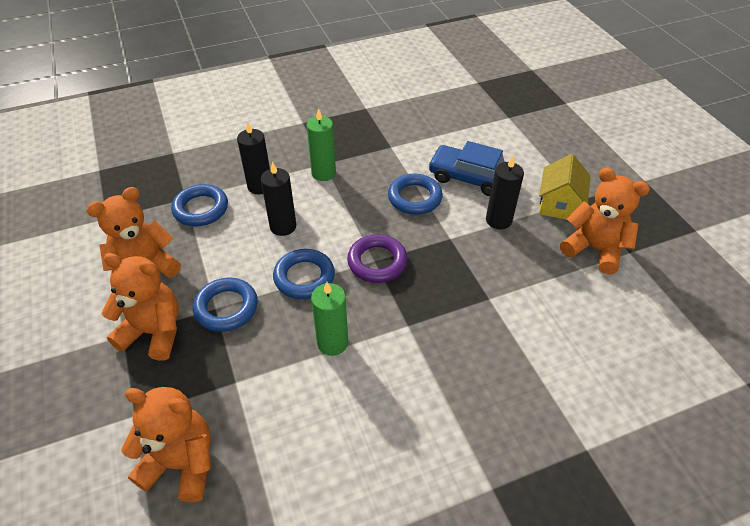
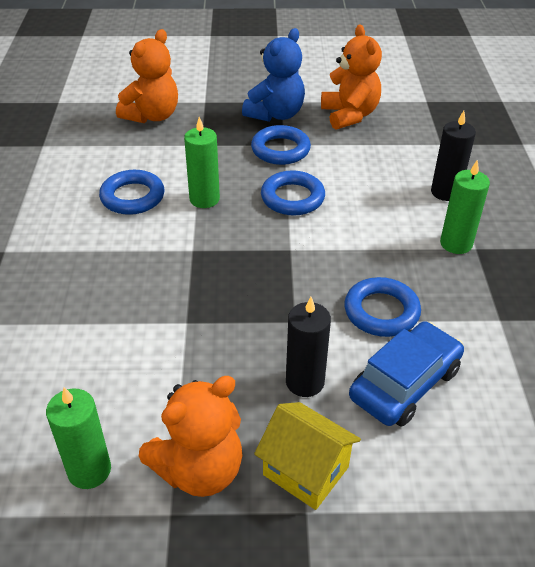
camera: 110 degrees right, 5 degrees down
orange teddy bear [102,253,179,361] -> blue teddy bear [242,28,305,122]
blue ring [171,184,228,226] -> blue ring moved to [99,170,164,215]
black candle [261,162,296,236] -> none
purple ring [347,234,408,283] -> none
none -> green candle [46,387,111,489]

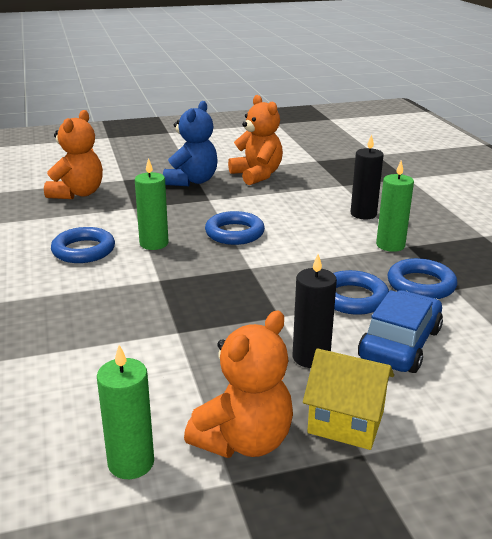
camera: 15 degrees left, 15 degrees down
blue ring [251,125,311,165] -> blue ring moved to [388,258,457,299]

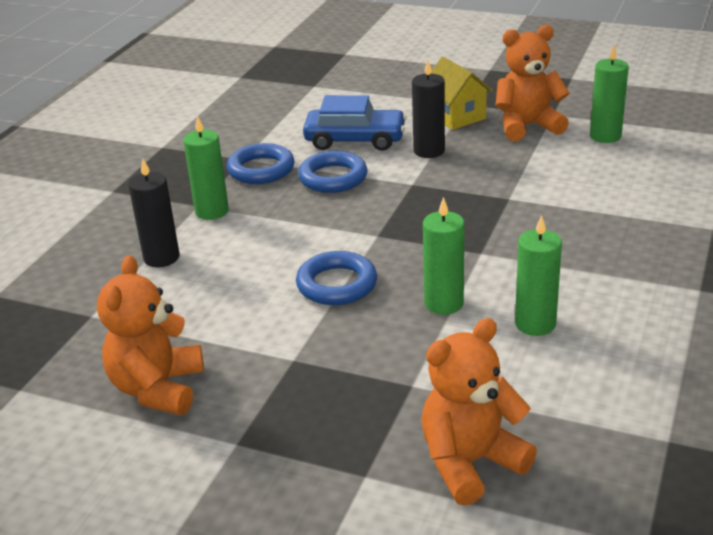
camera: 140 degrees left, 5 degrees up
blue ring [51,227,115,263] -> green candle [515,215,562,336]
blue teddy bear [163,101,218,186] -> none
blue car [358,290,443,373] -> blue car turned 150 degrees counterclockwise [303,95,407,151]

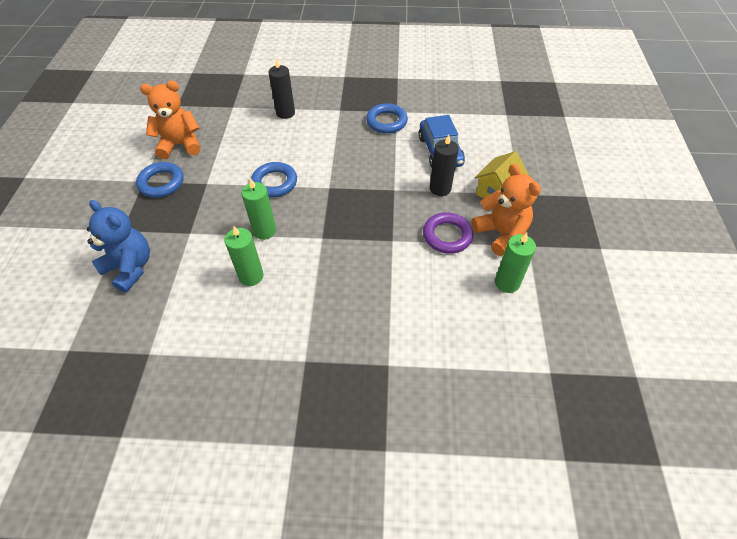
camera: 70 degrees right, 20 degrees up
green candle [183,115,229,220] -> none
blue ring [298,151,367,193] -> blue ring moved to [136,162,184,198]
orange teddy bear [421,318,537,506] -> blue teddy bear [87,200,150,293]
none -> purple ring [423,212,473,254]

